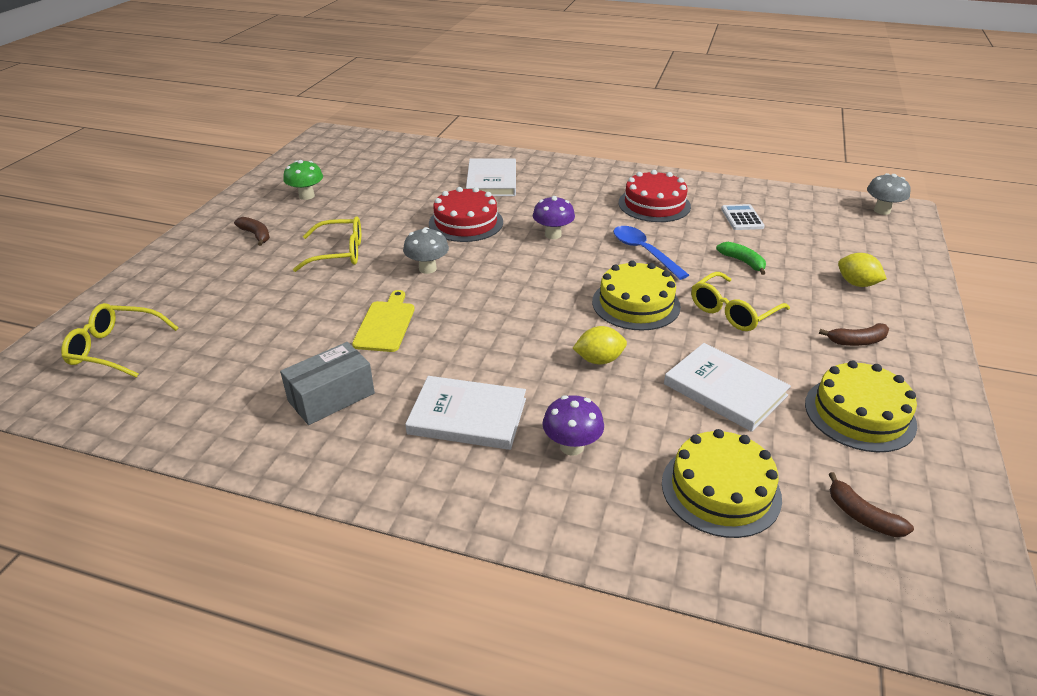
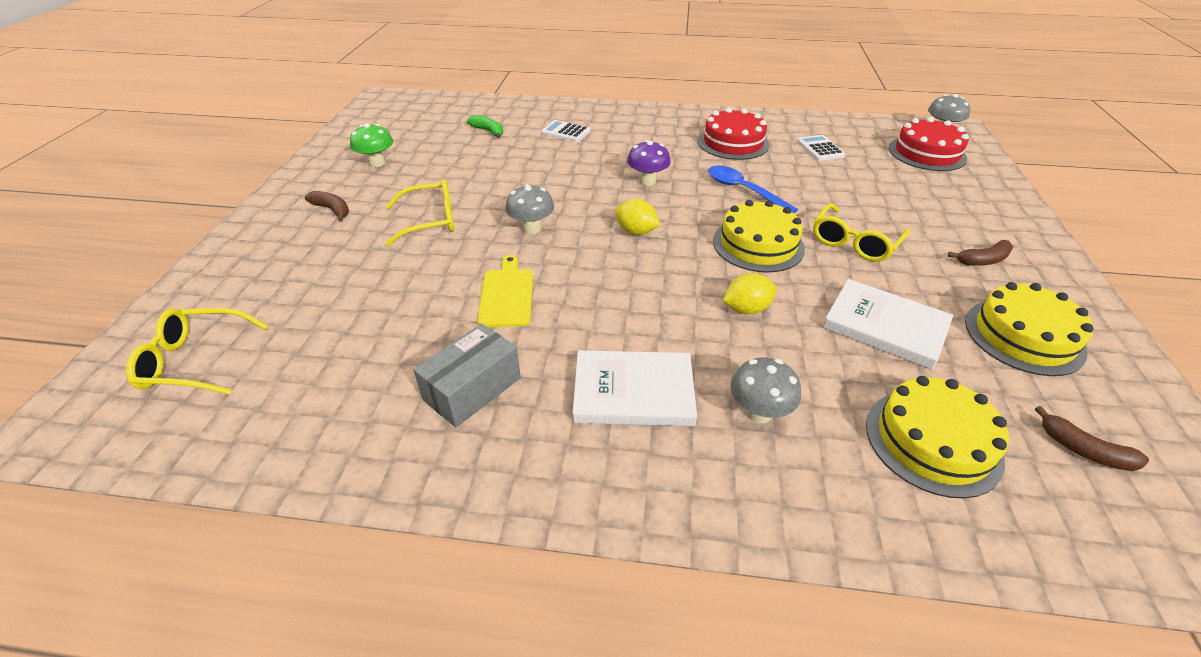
camera: 10 degrees left, 5 degrees up
red cake [429,187,503,242] -> red cake moved to [889,117,969,171]
white book [466,159,516,196] -> white calculator [541,120,590,142]
purple mushroom [542,395,604,456] -> grey mushroom [731,357,801,423]
green banana [716,242,766,275] -> green banana moved to [467,115,503,139]
yellow lemon [838,253,887,287] -> yellow lemon moved to [615,199,660,235]

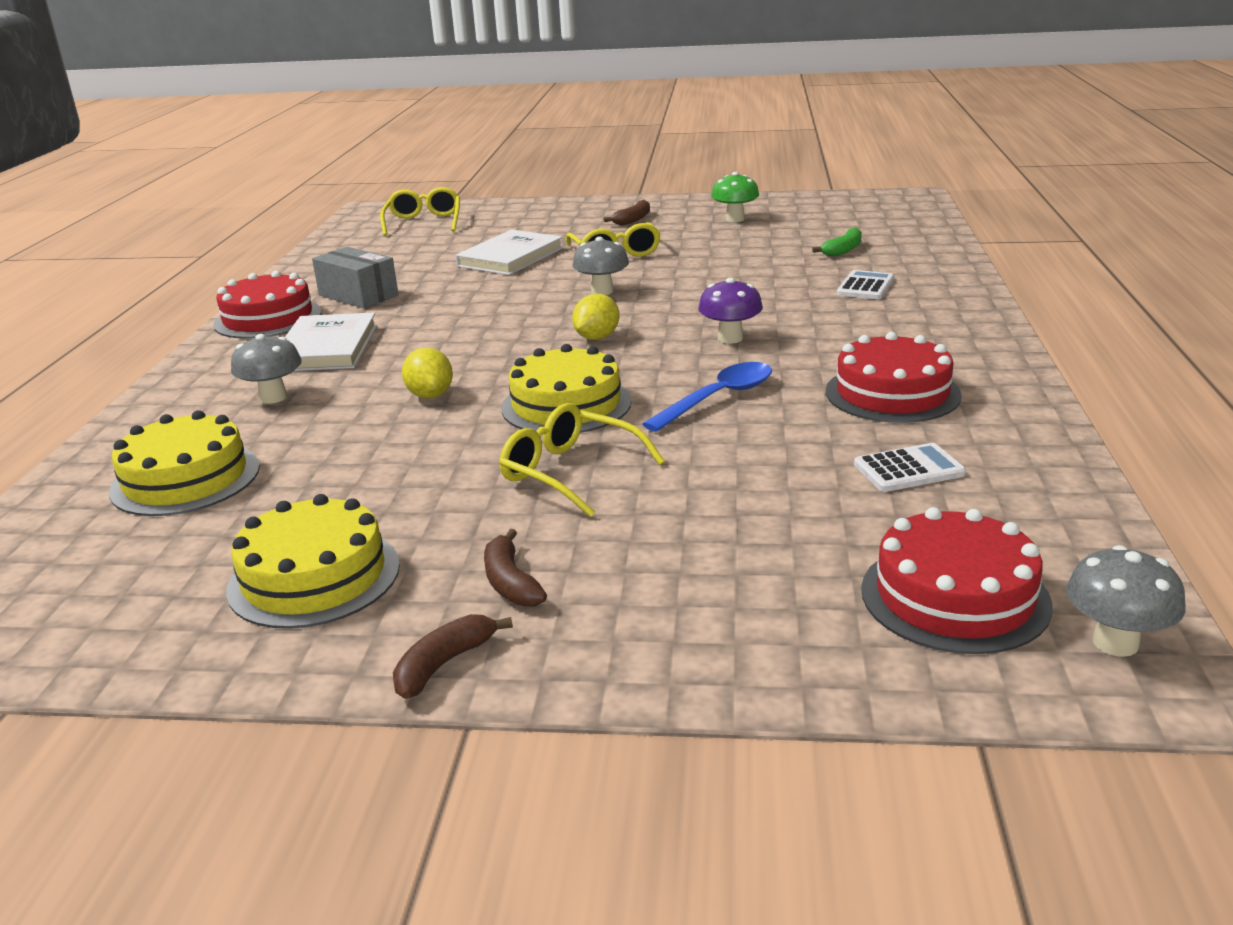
camera: 90 degrees right, 15 degrees down
yellow cutting board [477,255,533,327] -> none
white book [823,279,953,370] -> white book moved to [455,230,563,275]
brown banana [1035,406,1149,471] -> brown banana moved to [393,614,513,699]
none -> red cake [213,271,322,339]

